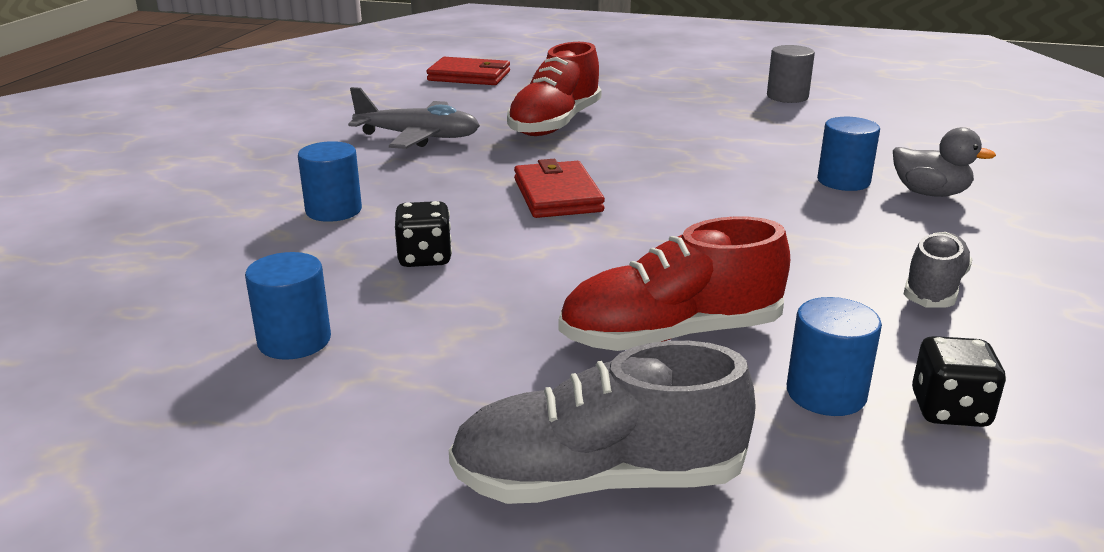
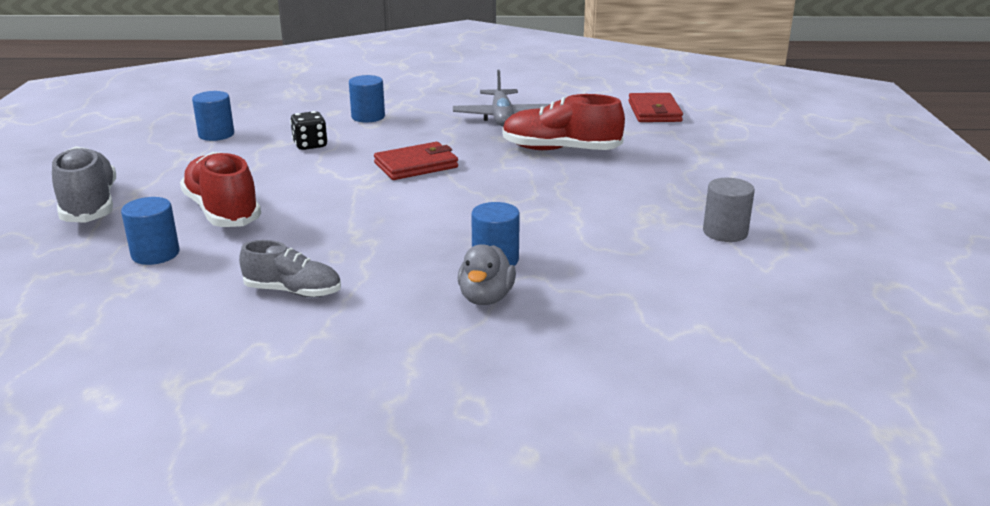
camera: 75 degrees right, 0 degrees up
black dice [912,336,1006,427] -> none

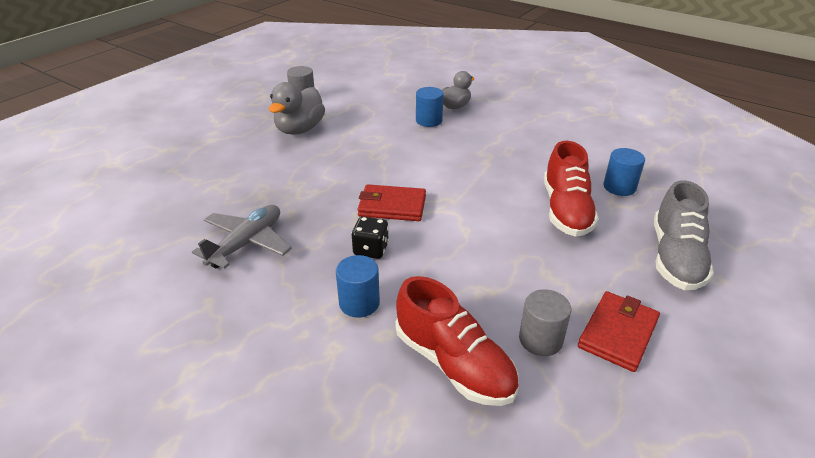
camera: 145 degrees left, 10 degrees up
blue cylinder [192,91,234,141] -> grey cylinder [519,289,571,356]
grey shoe [239,240,341,297] -> none
black dice [290,111,328,150] -> black dice moved to [351,216,389,259]
red shoe [502,94,625,150] -> red shoe moved to [395,276,519,406]
red wallet [628,93,683,122] -> red wallet moved to [578,291,660,372]
none -> grey duck [269,82,325,135]

